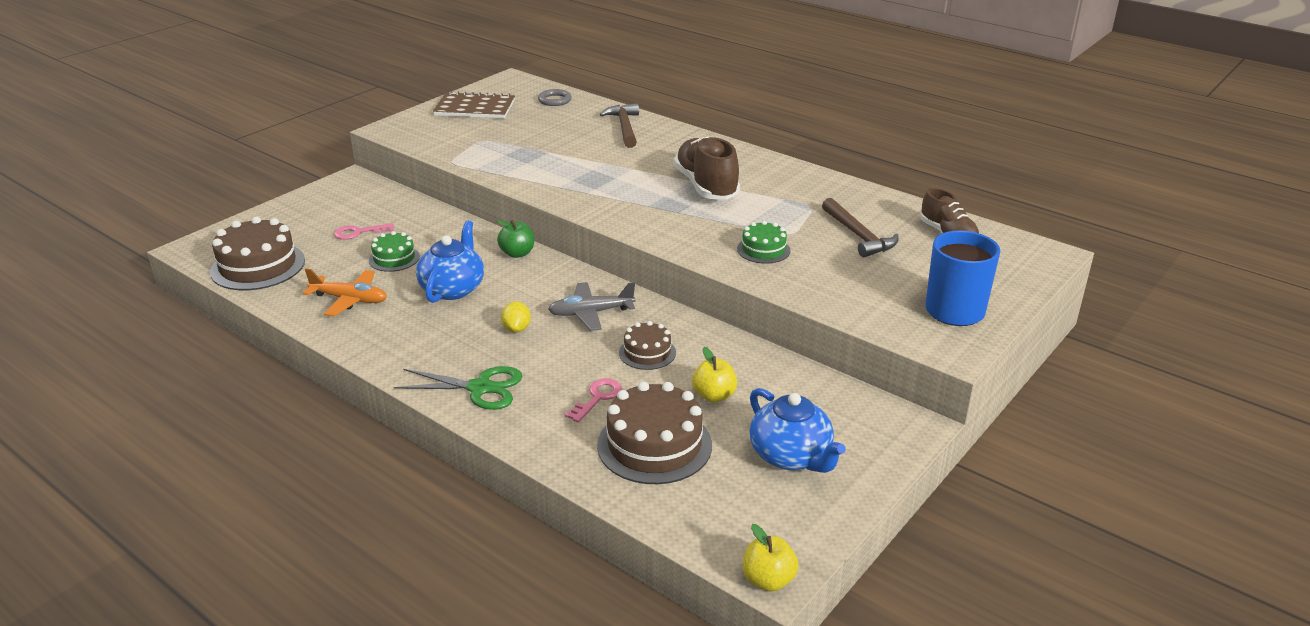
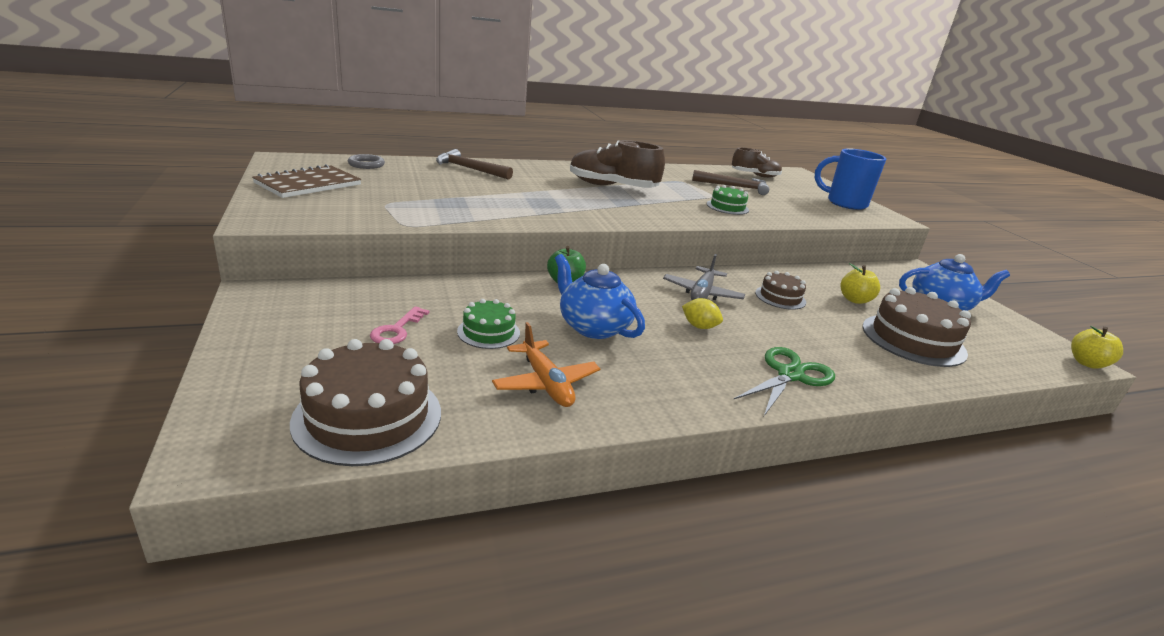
camera: 60 degrees left, 5 degrees down
orange plane [303,268,387,316] -> orange plane turned 105 degrees clockwise [492,322,600,407]
pink key [565,378,622,423] -> none

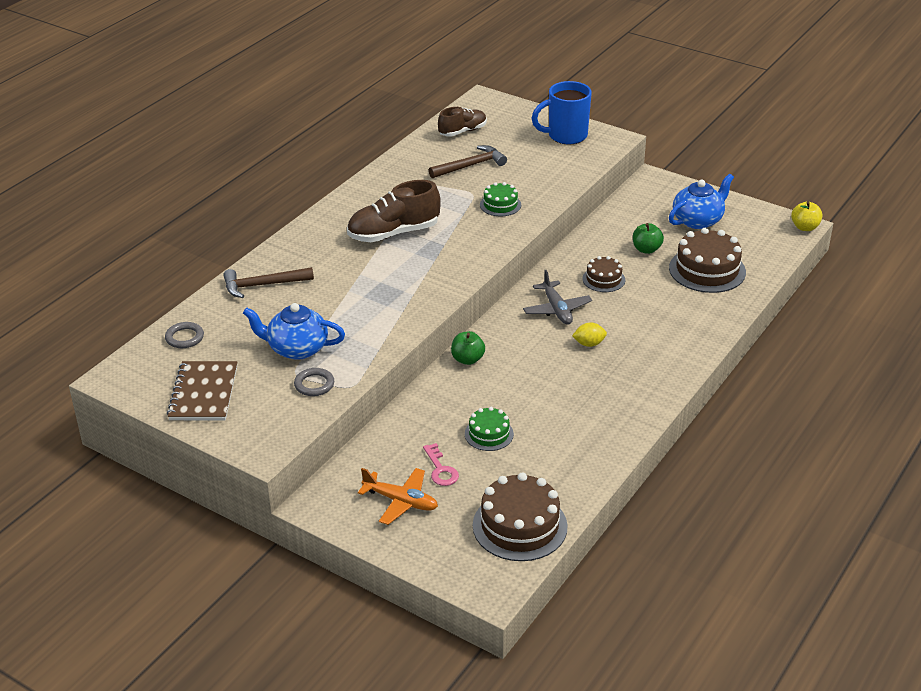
camera: 35 degrees left, 10 degrees up
orange plane [492,322,600,407] -> orange plane moved to [358,468,438,525]
blue teapot [555,254,645,339] -> blue teapot moved to [243,303,345,360]
green scissors [734,347,835,416] -> none
yellow apple [840,263,880,304] -> green apple [633,223,664,254]
none -> grey ring [294,368,334,396]

